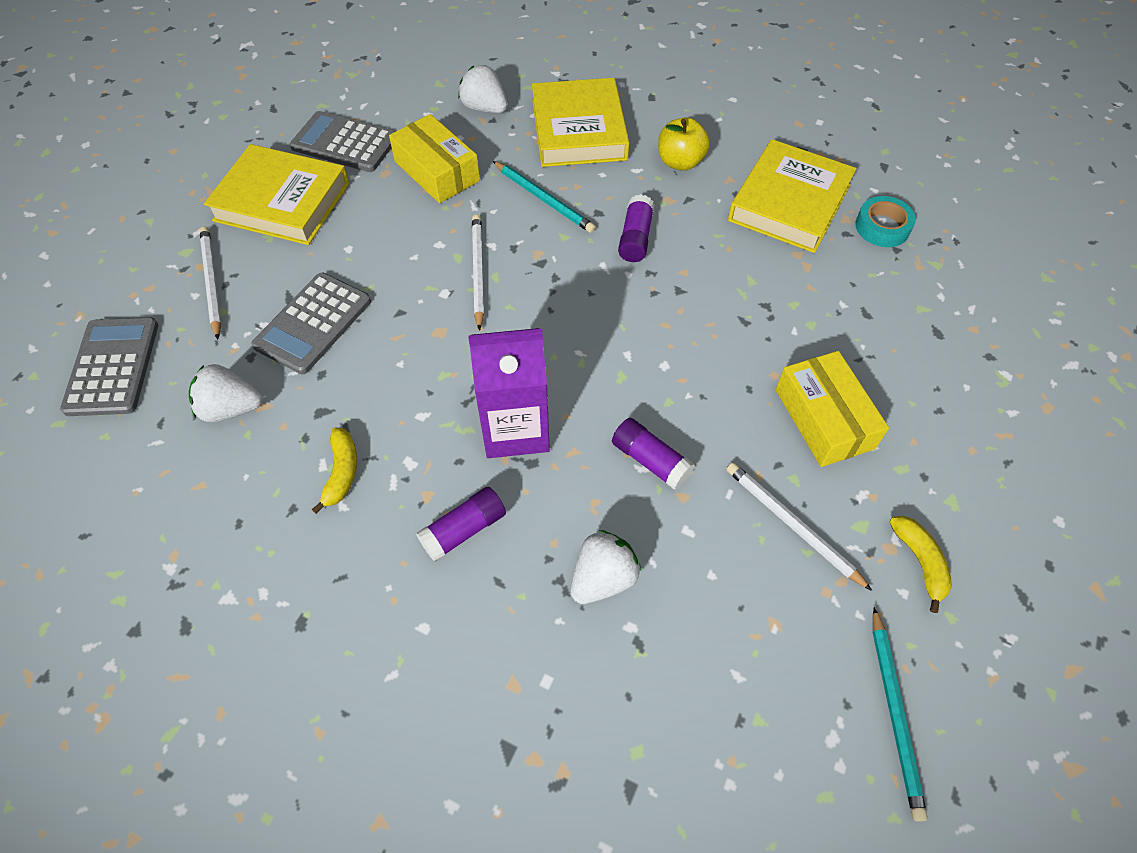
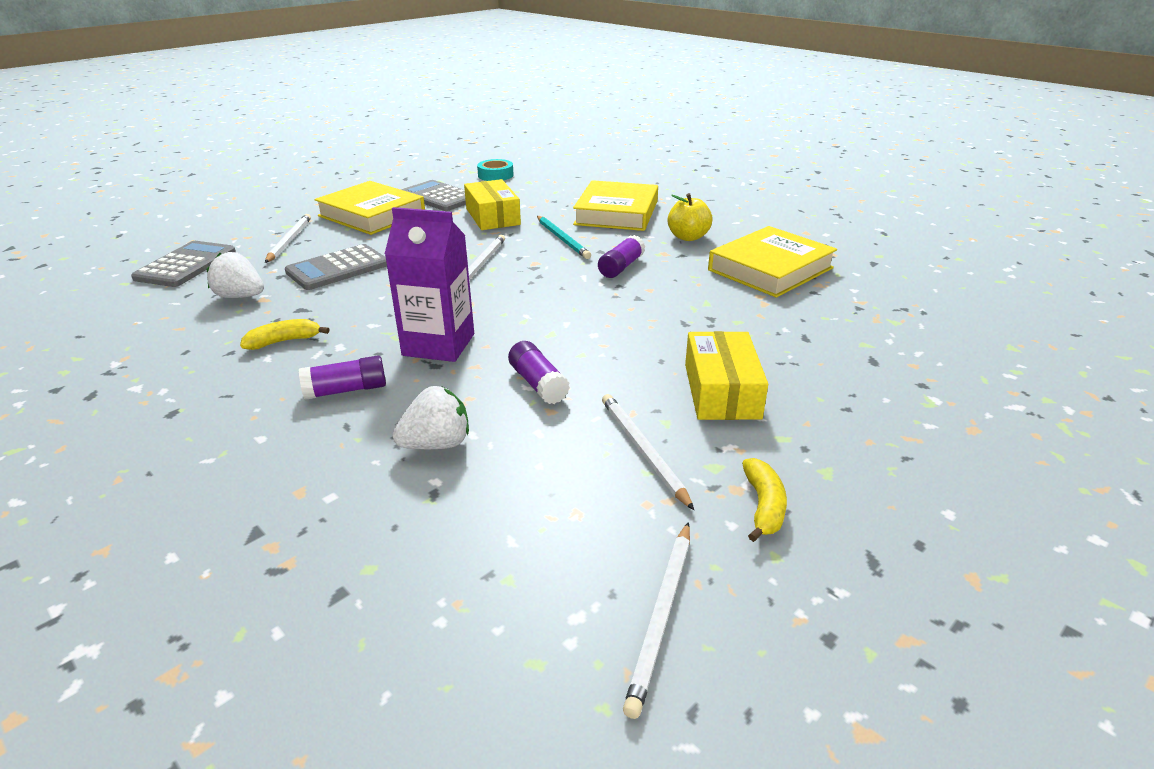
camera: 20 degrees right, 25 degrees down
yellow banana [312,427,357,514] -> yellow banana turned 135 degrees counterclockwise [240,319,330,350]
white strawberry [458,65,508,113] -> none
turquoise tape [855,196,916,247] -> turquoise tape moved to [477,159,514,181]
turquoise pencil [873,607,928,822] -> white pencil [623,522,690,719]

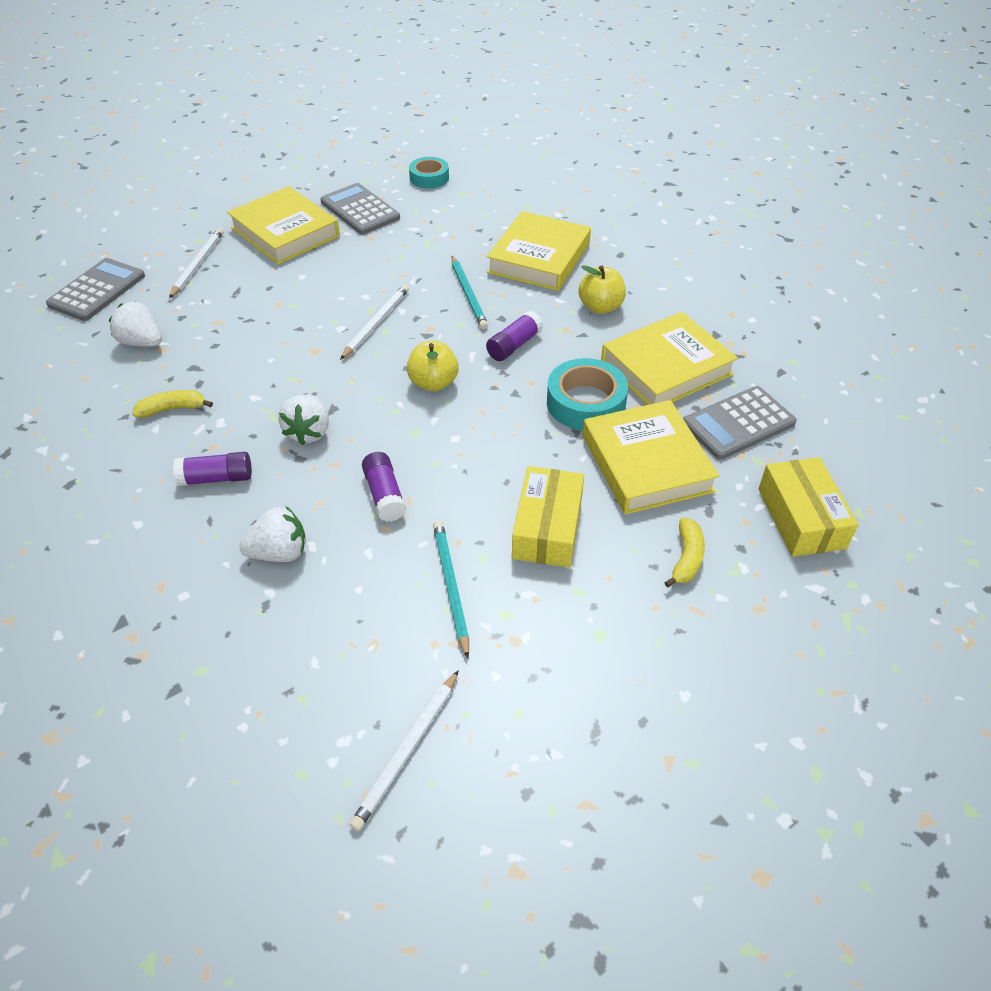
camera: 10 degrees right, 15 degrees up
grey calculator [285,244,387,290] -> grey calculator moved to [683,386,797,460]
purple carton [385,207,474,362] -> white strawberry [278,395,329,445]
yellow box [464,179,521,230] -> yellow box moved to [758,457,858,557]
white pencil [602,394,694,510] -> turquoise pencil [433,521,469,659]
yellow banana [742,458,787,542] -> yellow banana moved to [664,518,705,588]
none -> yellow apple [407,341,459,391]
none -> turquoise tape [547,358,628,430]
none -> yellow book [583,400,720,515]

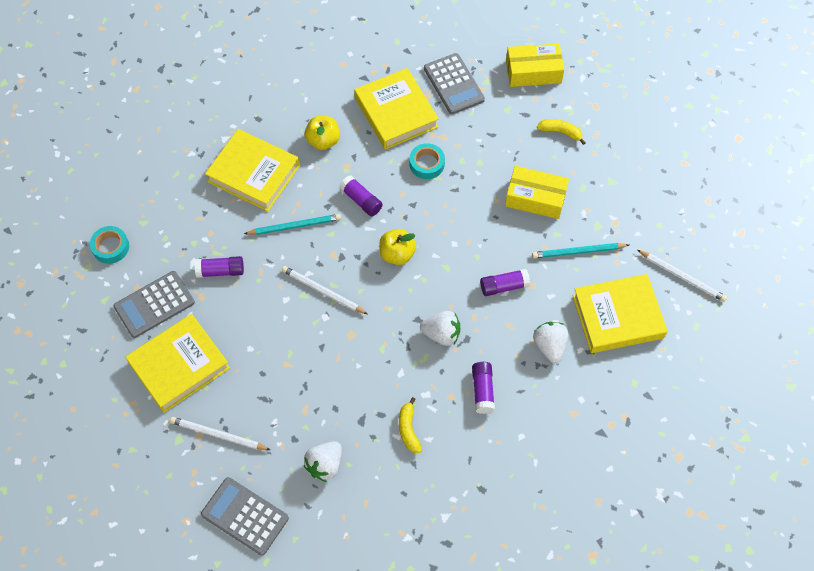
camera: 85 degrees left, 15 degrees up
turquoise tape [547,358,628,430] -> turquoise tape [409,143,445,179], size x0.66
yellow book [583,400,720,515] -> yellow book moved to [573,274,668,353]
none -> purple glue stick [195,256,244,278]

